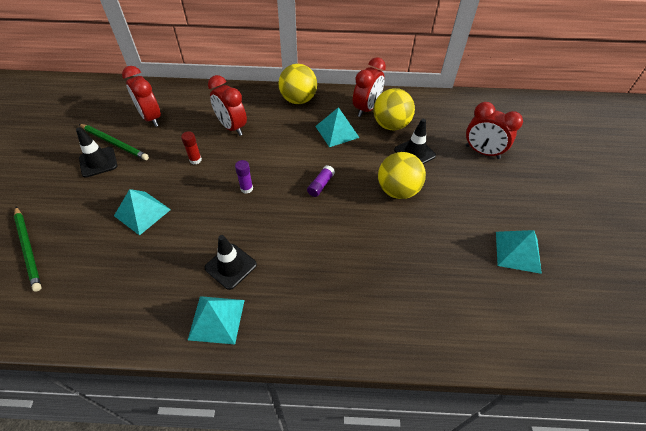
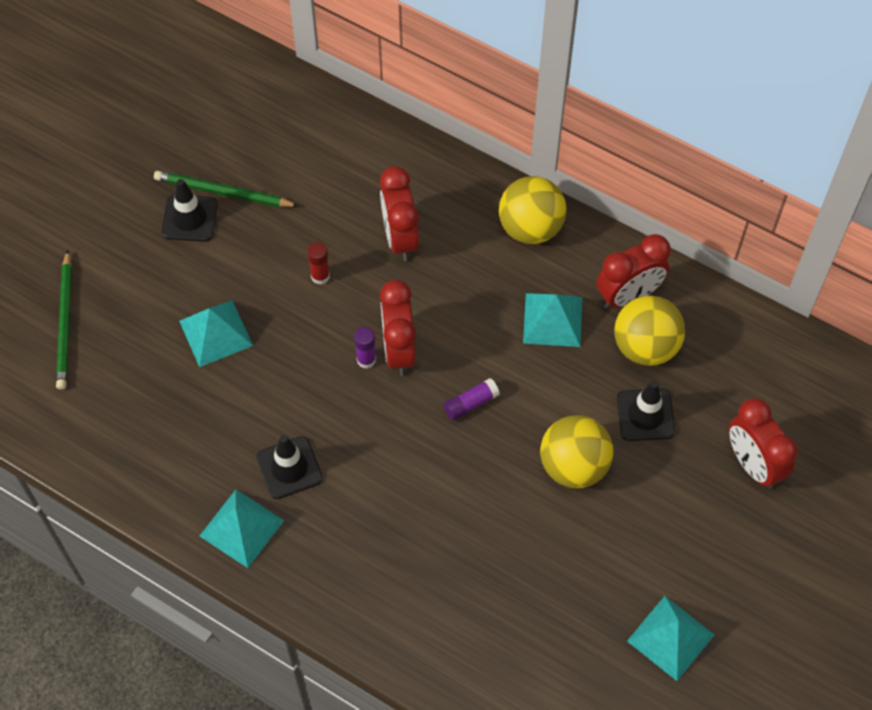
camera: 30 degrees right, 10 degrees up
green pencil [79,124,149,160] -> green pencil turned 135 degrees clockwise [154,171,298,207]
red clock [122,66,161,127] -> red clock moved to [380,280,416,376]

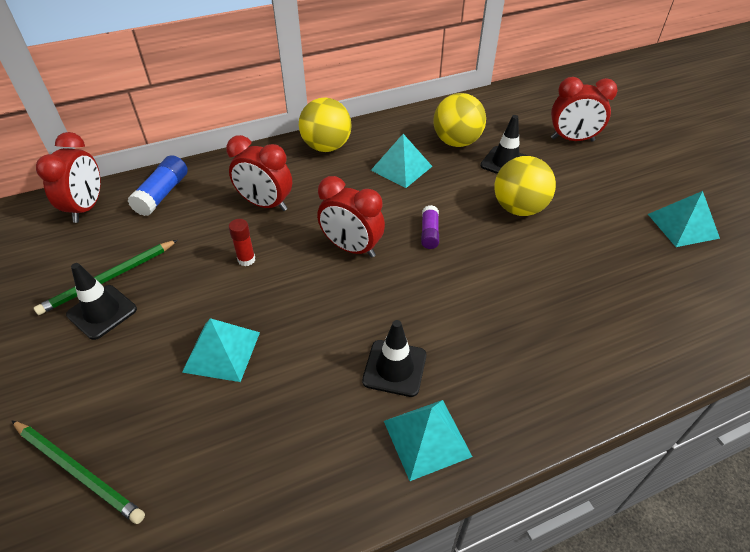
camera: 55 degrees left, 15 degrees down
purple glue stick [354,327,376,369] -> none
red clock [597,234,671,309] -> red clock moved to [36,132,101,223]
none -> blue glue stick [128,155,188,216]

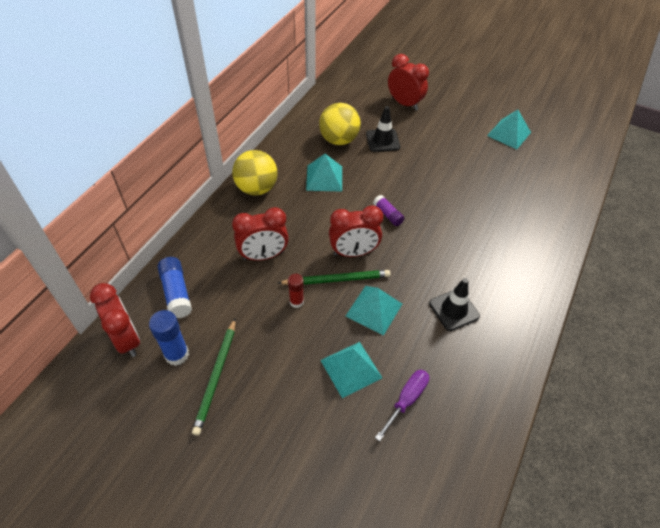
camera: 40 degrees left, 5 degrees up
green pencil [12,421,145,524] -> green pencil moved to [278,270,390,285]
black traffic cone [66,263,137,340] -> none
turquoise pyramid [384,400,472,481] -> turquoise pyramid moved to [346,286,402,336]
yellow ball [494,156,556,216] -> none
red clock [551,77,618,141] -> red clock turned 105 degrees counterclockwise [388,54,429,111]
none -> blue glue stick [149,310,189,366]
none -> purple screwdriver [375,370,429,441]

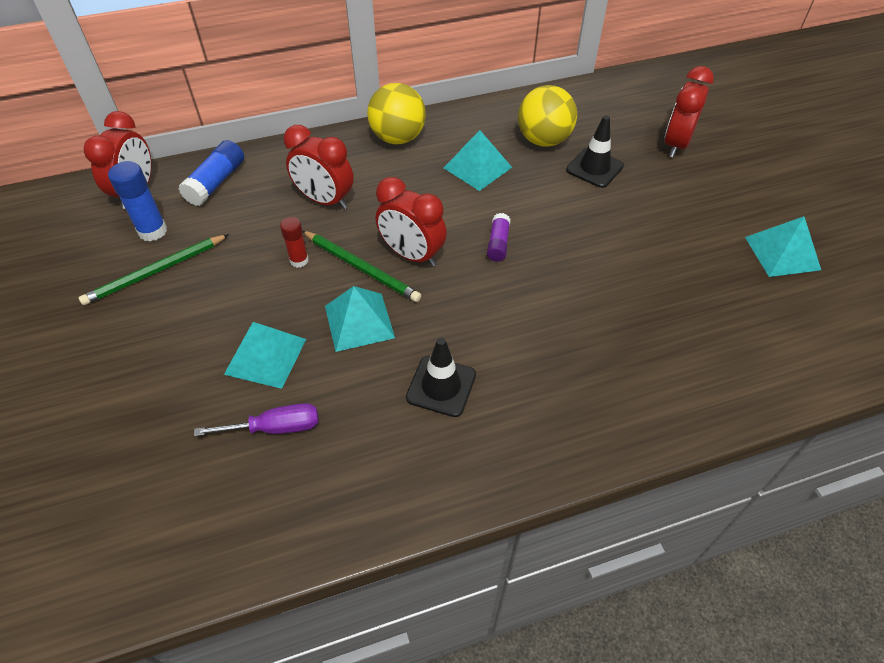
camera: 45 degrees right, 0 degrees up
red clock [388,54,429,111] -> red clock turned 150 degrees counterclockwise [664,66,714,158]

